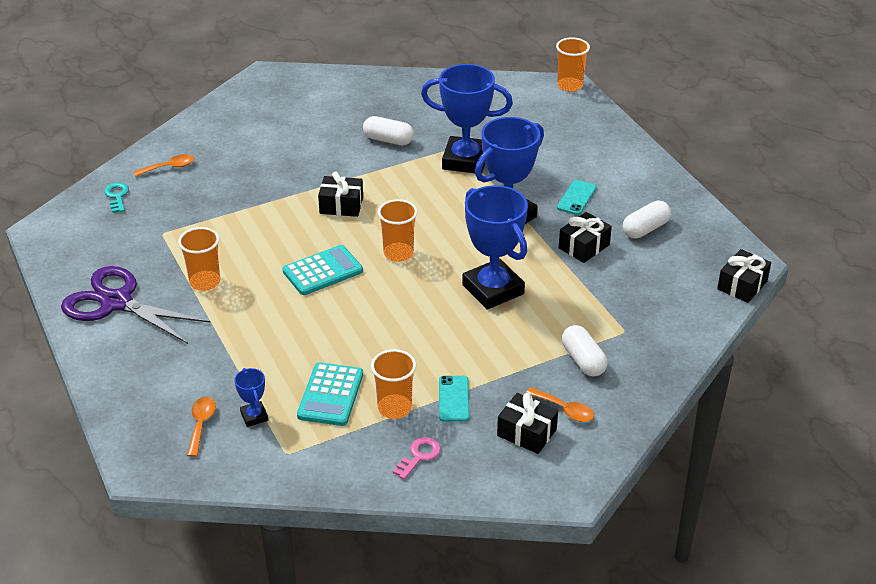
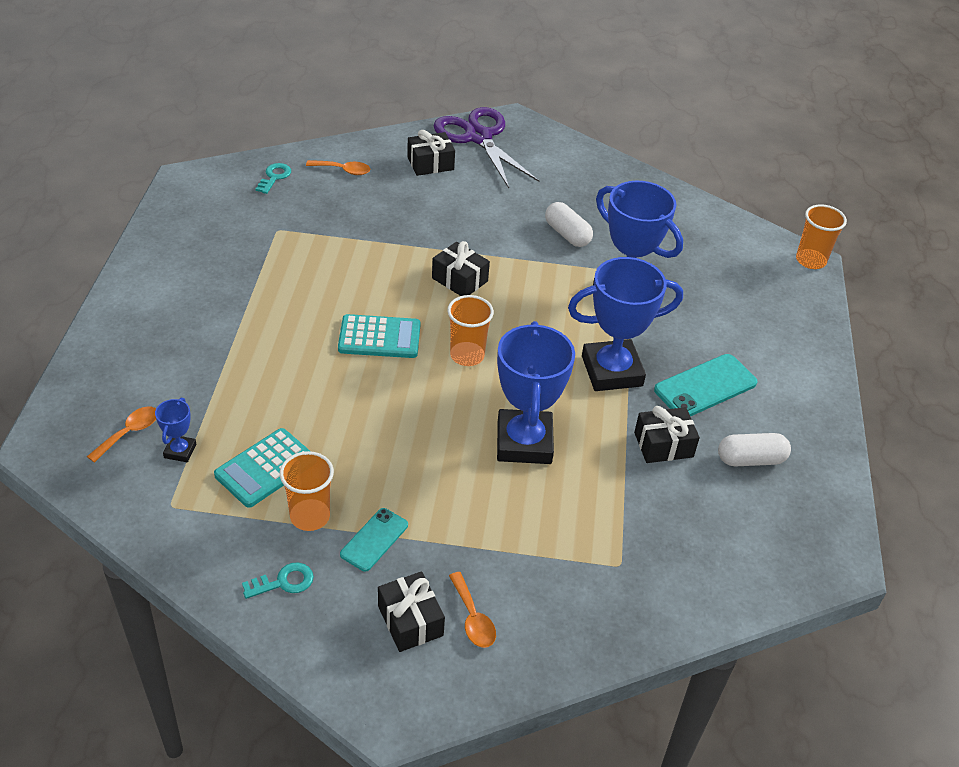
camera: 30 degrees right, 5 degrees up
purple scissors [61,266,211,344] -> purple scissors moved to [433,107,539,188]
orange cup [178,227,220,291] -> none
pink key [393,437,441,479] -> turquoise key [242,562,314,599]
turquoise phone [557,180,597,215] -> turquoise phone [654,354,758,417], size x1.59
white capsule [562,325,608,376] -> none
black gift [717,249,771,303] -> black gift moved to [407,130,455,176]

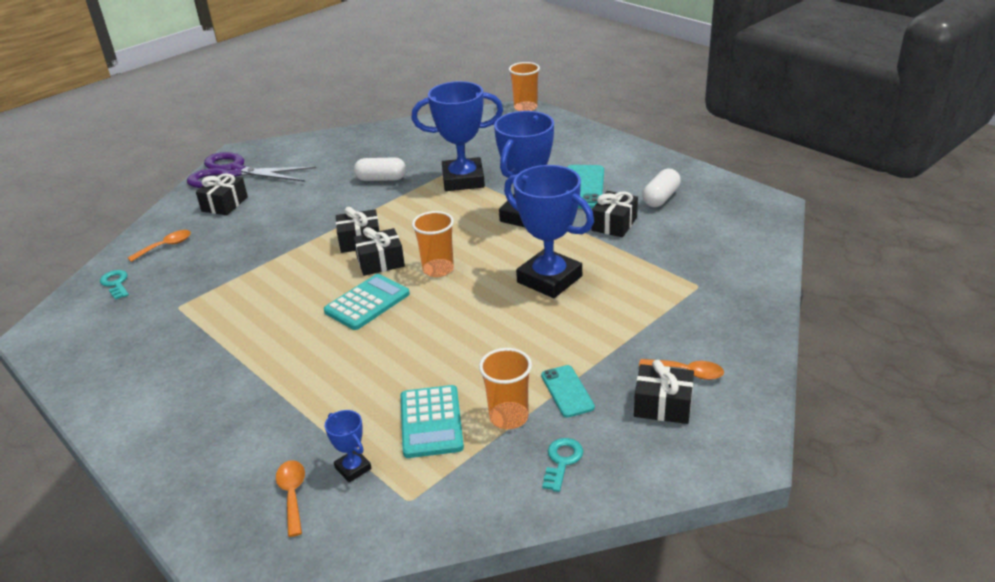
camera: 45 degrees left, 10 degrees down
none -> black gift [353,227,405,276]

